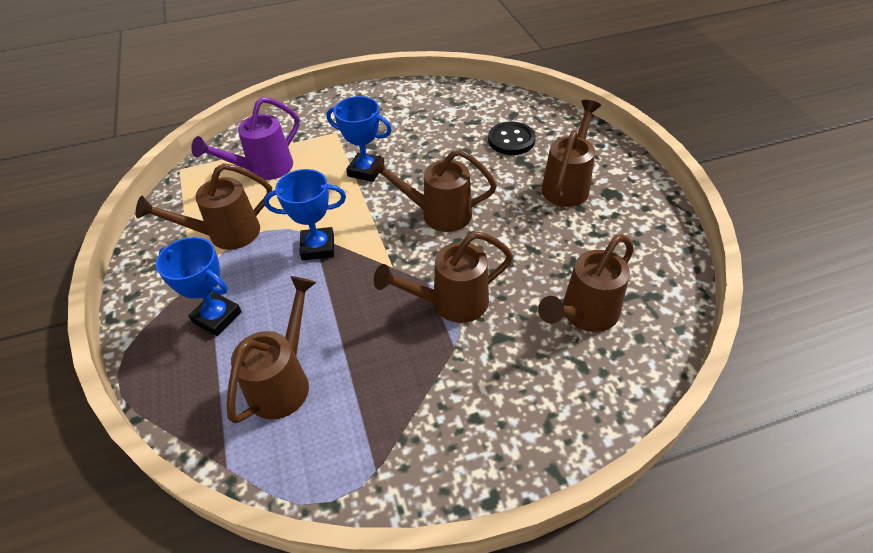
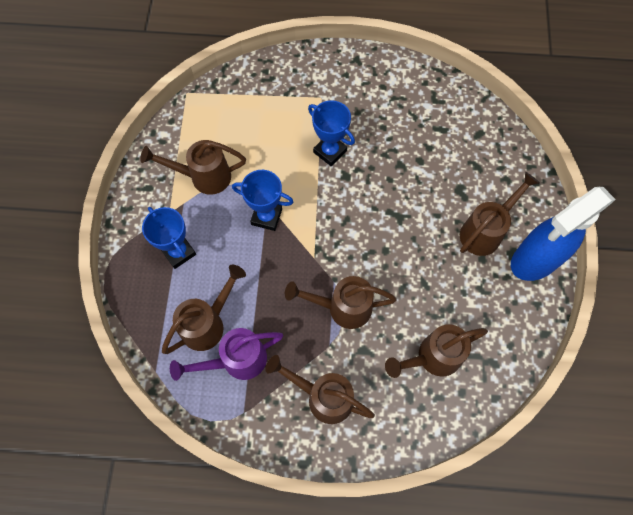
camera: 20 degrees right, 20 degrees up
purple watering can [191,97,299,180] -> purple watering can moved to [170,328,283,381]
brown watering can [369,149,497,232] -> brown watering can moved to [265,355,375,424]
black button [488,122,536,155] -> none
none -> blue spray bottle [511,187,616,281]

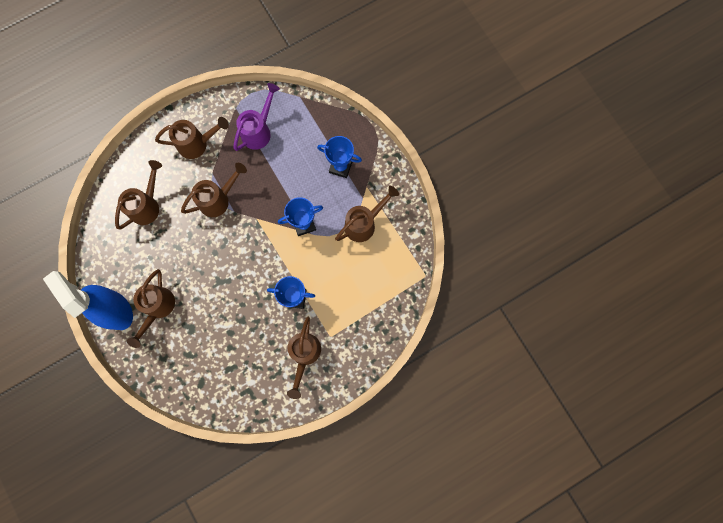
camera: 145 degrees right, 10 degrees up
brown watering can [162,264,246,354] -> brown watering can moved to [287,317,321,399]
blue spray bottle [511,187,616,281] -> blue spray bottle turned 60 degrees counterclockwise [43,271,133,330]

